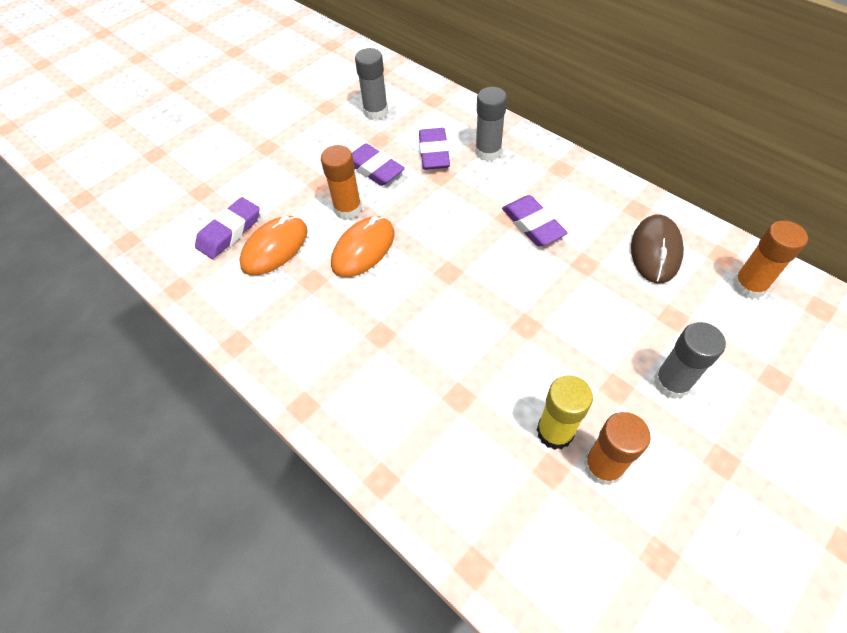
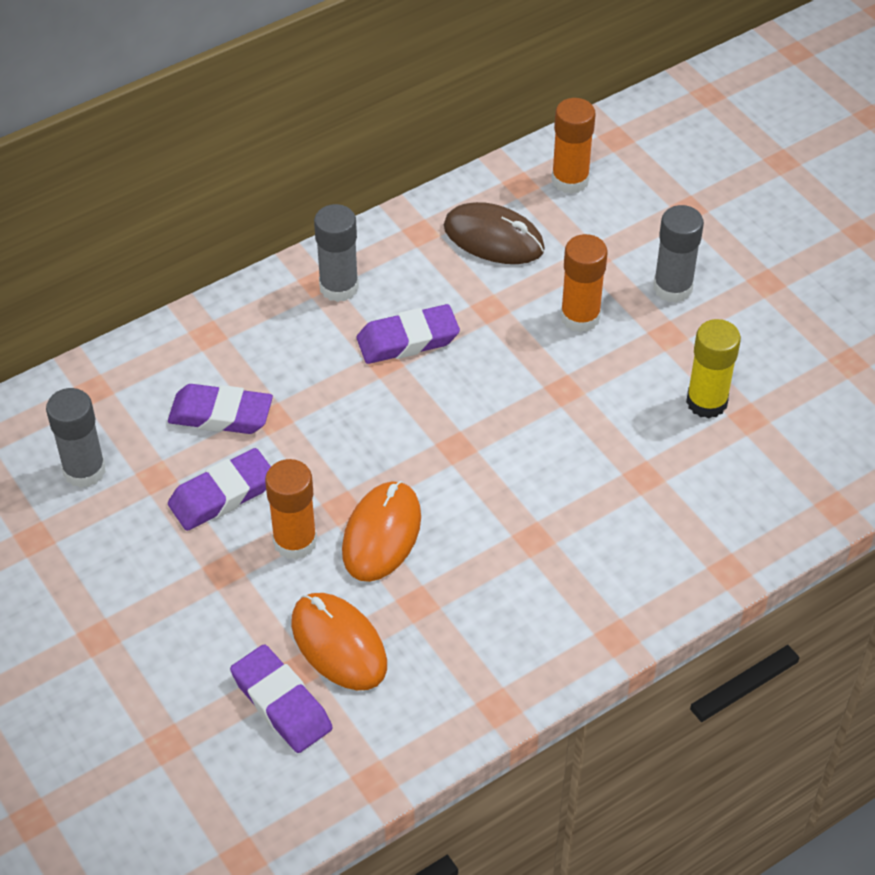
camera: 80 degrees left, 5 degrees down
orange mouse [331,216,394,277] -> orange mouse turned 60 degrees clockwise [342,481,421,582]
grey glue stick [475,87,507,161] -> grey glue stick moved to [314,204,359,302]
orange glue stick [584,412,651,485] -> orange glue stick moved to [560,234,607,332]

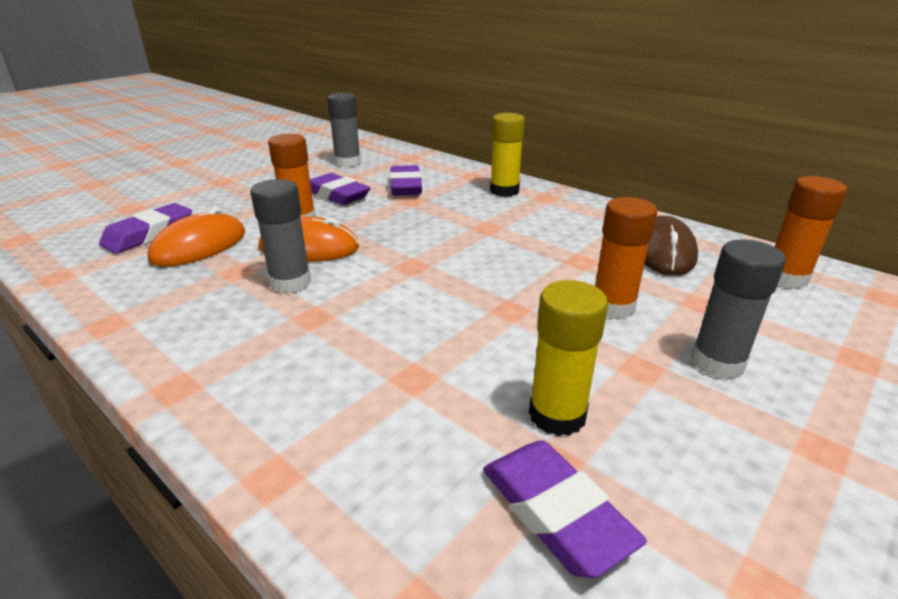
camera: 75 degrees right, 20 degrees down
grey glue stick [314,204,359,302] -> grey glue stick moved to [250,179,311,293]
purple eraser [357,304,460,364] -> purple eraser moved to [483,440,647,578]
none -> yellow glue stick [490,113,525,197]

